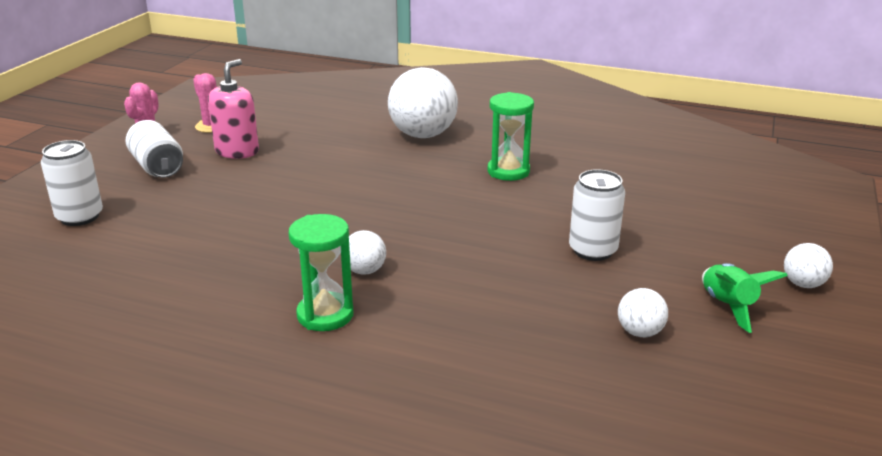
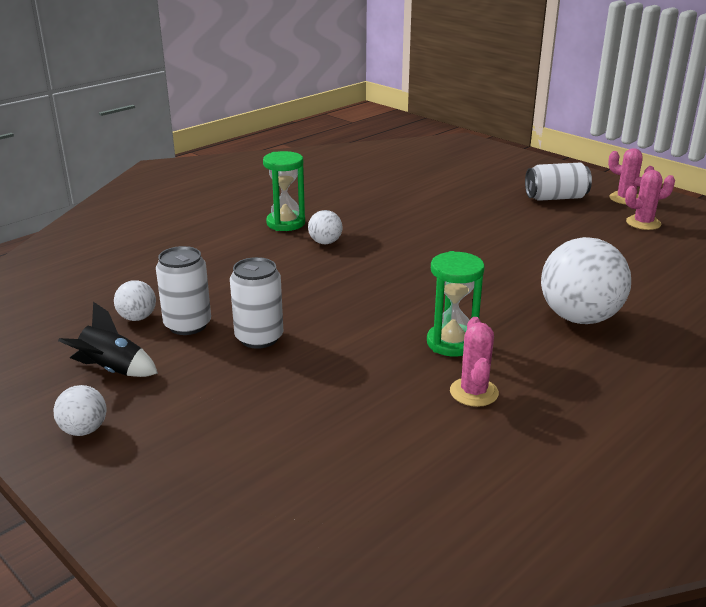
camera: 115 degrees right, 0 degrees up
white can [41,140,103,226] -> white can moved to [156,246,211,335]
pink soap dispenser [208,59,259,159] -> none
green rocket [702,263,788,333] -> black rocket [58,302,158,377]
none -> pink cactus [450,317,499,407]

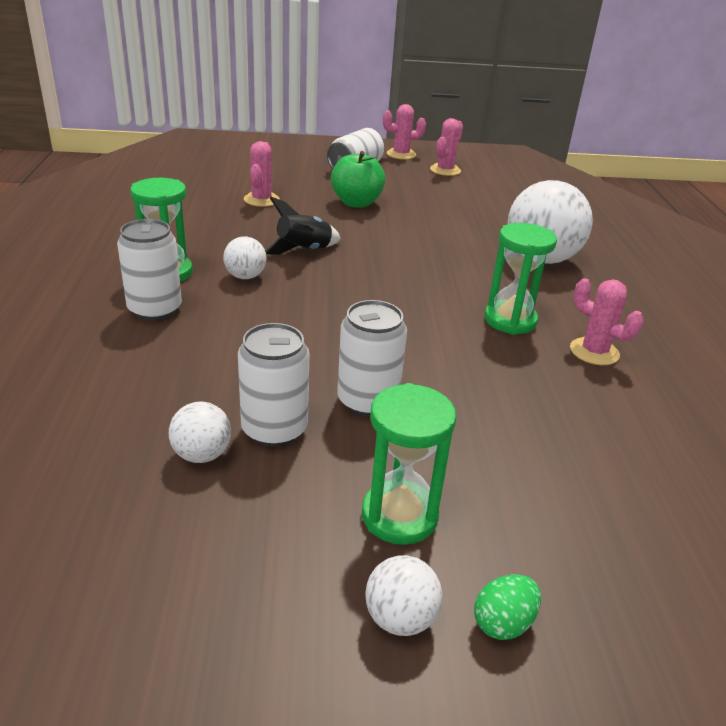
camera: 50 degrees left, 5 degrees up
black rocket [58,302,158,377] -> black rocket moved to [265,197,341,255]
none -> white can [117,219,182,321]
none -> pink cactus [244,141,280,207]
none -> green apple [331,151,386,208]
none -> green hourglass [362,383,456,545]
none -> green egg [474,575,541,640]

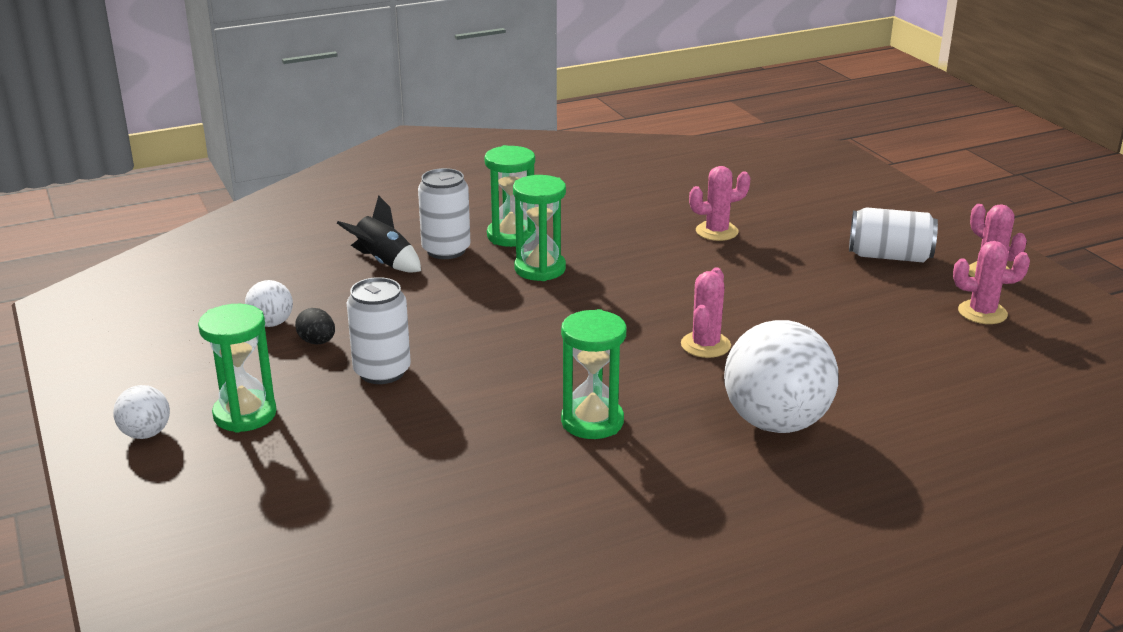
camera: 70 degrees right, 5 degrees down
white ball [223,236,266,279] -> green hourglass [513,175,566,281]
white can [238,323,309,447] -> black egg [295,308,335,344]
black rocket [265,197,341,255] -> black rocket moved to [337,195,421,272]
green apple [331,151,386,208] -> none
green egg [474,575,541,640] -> none
pink cactus [570,278,644,365] -> pink cactus moved to [681,267,731,358]

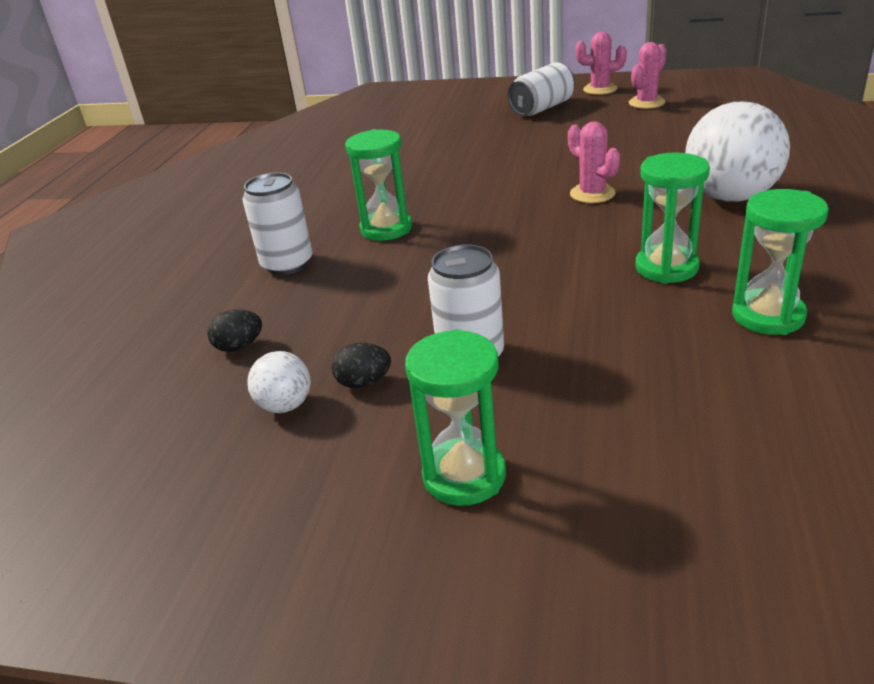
camera: 50 degrees left, 5 degrees up
white ball [113,385,170,439] -> none
black rocket [337,195,421,272] -> none
green hourglass [484,145,536,247] -> green hourglass moved to [732,189,829,335]
pink cactus [689,166,751,241] -> none
none -> black egg [207,309,262,352]

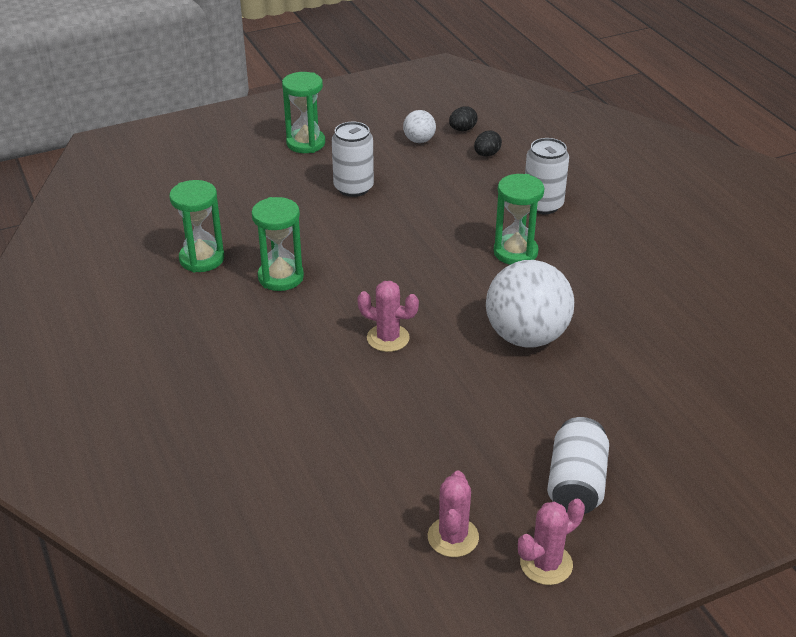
camera: 140 degrees right, 5 degrees up
black egg [332,343,391,388] -> black egg moved to [449,106,478,131]
white ball [685,101,790,202] -> white ball moved to [486,260,574,348]

